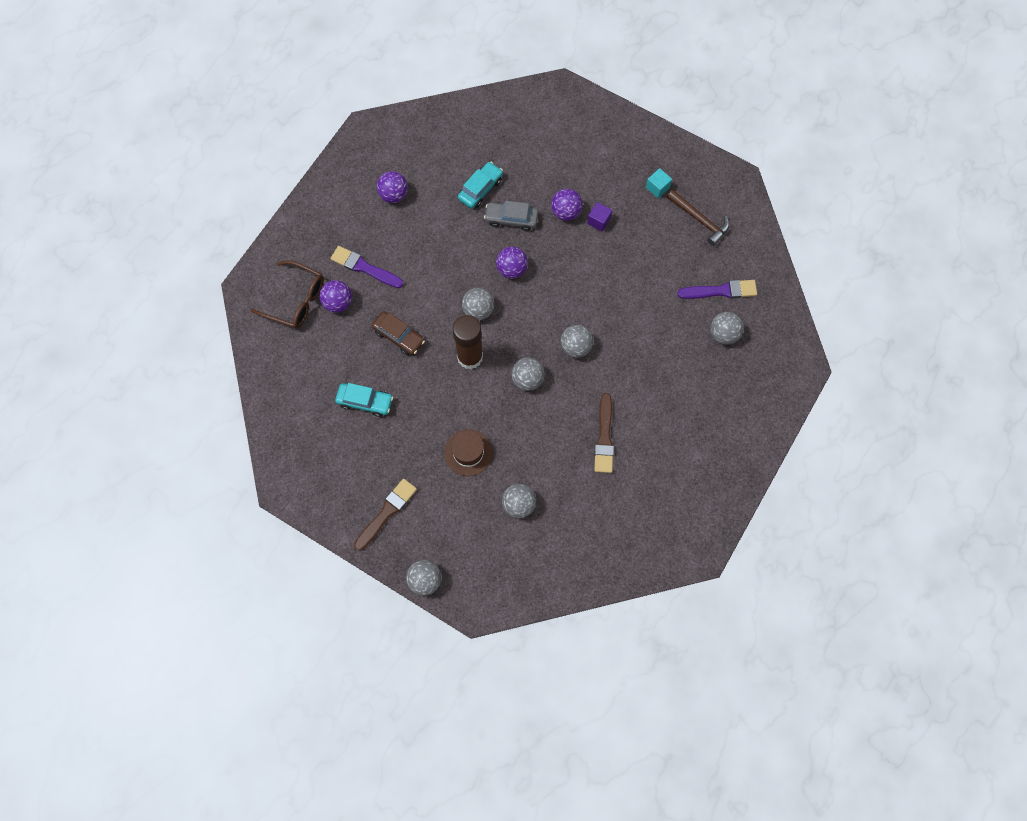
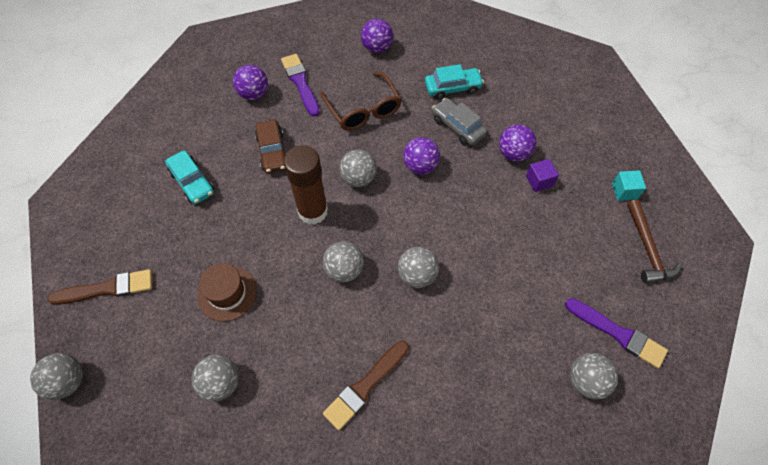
camera: 40 degrees right, 10 degrees down
brown glasses [250,260,324,329] -> brown glasses moved to [320,72,401,131]

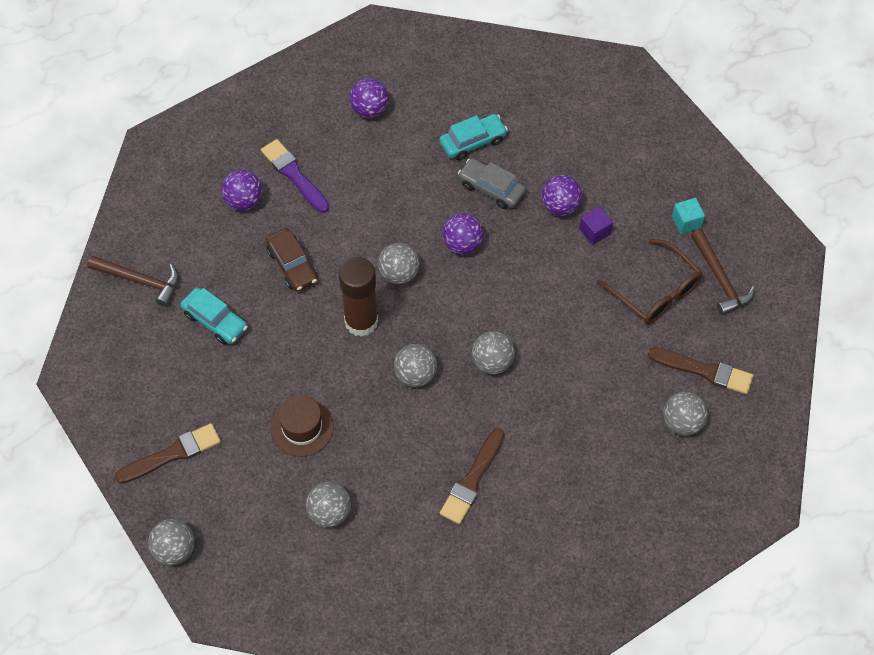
camera: 15 degrees left, 0 degrees up
brown glasses [320,72,401,131] -> brown glasses moved to [597,239,703,324]
purple brush [565,298,668,368] -> brown brush [648,347,753,394]
none -> brown hammer [87,255,179,307]

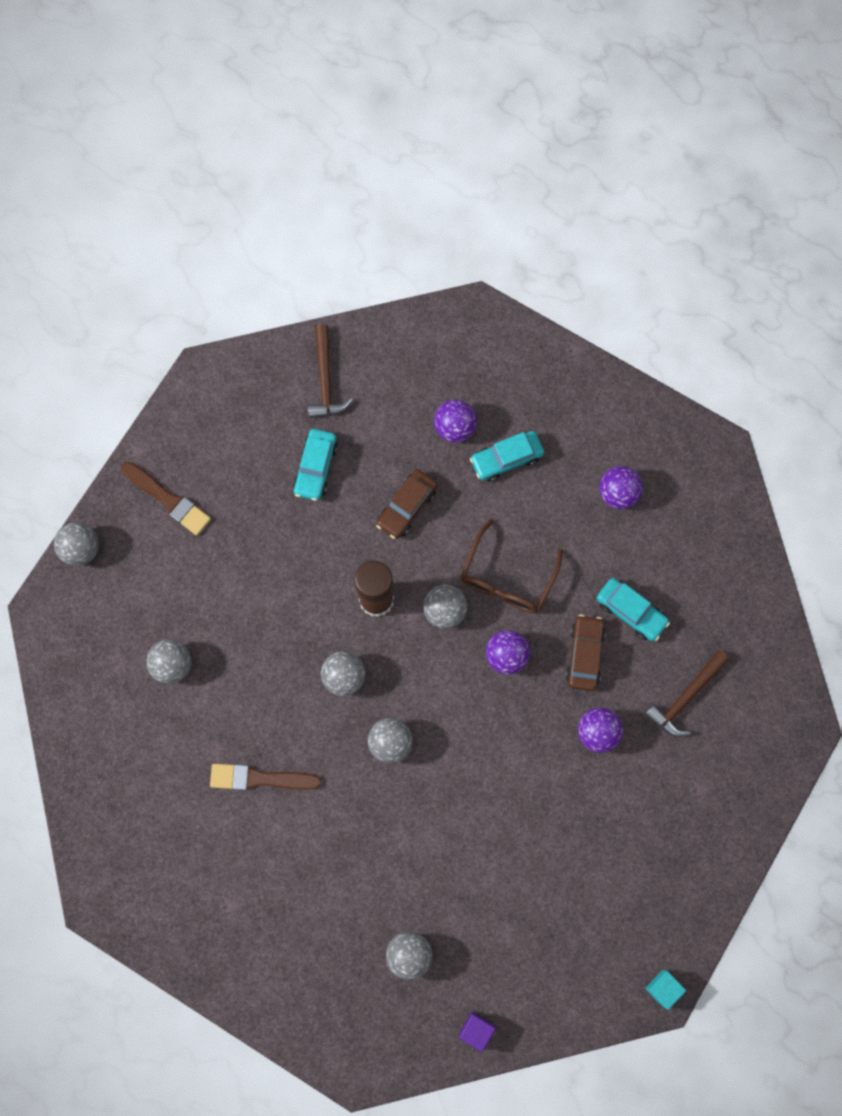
camera: 65 degrees right, 15 degrees up
purple brush [261,139,329,213] -> turquoise car [470,431,544,481]
brown hat [270,395,334,457] -> none
grey car [458,158,526,209] -> brown car [565,615,606,691]
purple cube [579,206,613,245] -> purple cube moved to [459,1012,496,1052]
brown glasses [597,239,703,324] -> brown glasses moved to [460,519,563,613]
brown brush [648,347,753,394] -> none
turquoise cube [672,198,705,234] -> turquoise cube moved to [645,970,686,1010]
brown hammer [691,229,755,315] -> brown hammer moved to [644,650,730,737]

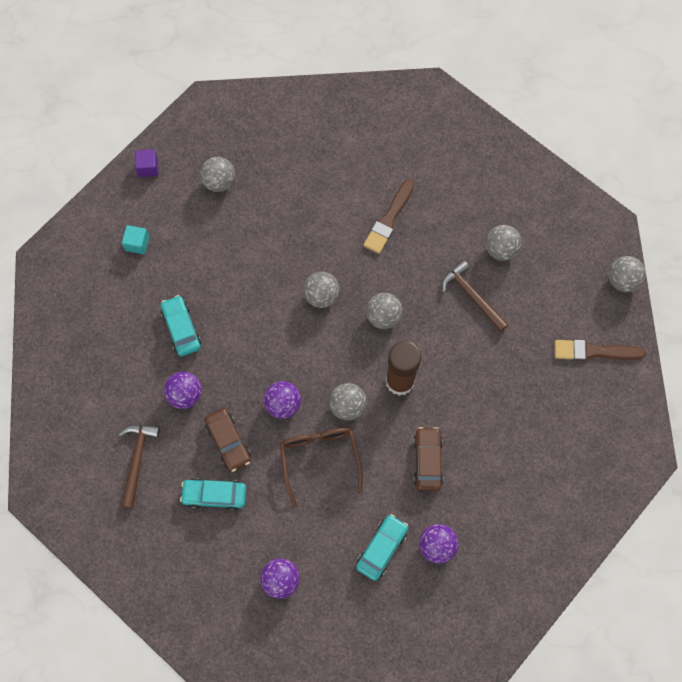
camera: 145 degrees right, 5 degrees down
brown brush [210,764,322,791] -> brown brush turned 150 degrees clockwise [363,179,415,254]
turquoise car [293,429,338,501] -> turquoise car moved to [161,295,201,356]
brown hammer [308,324,352,418] -> brown hammer moved to [441,260,509,332]
turquoise cube [645,970,686,1010] -> turquoise cube moved to [122,225,149,254]

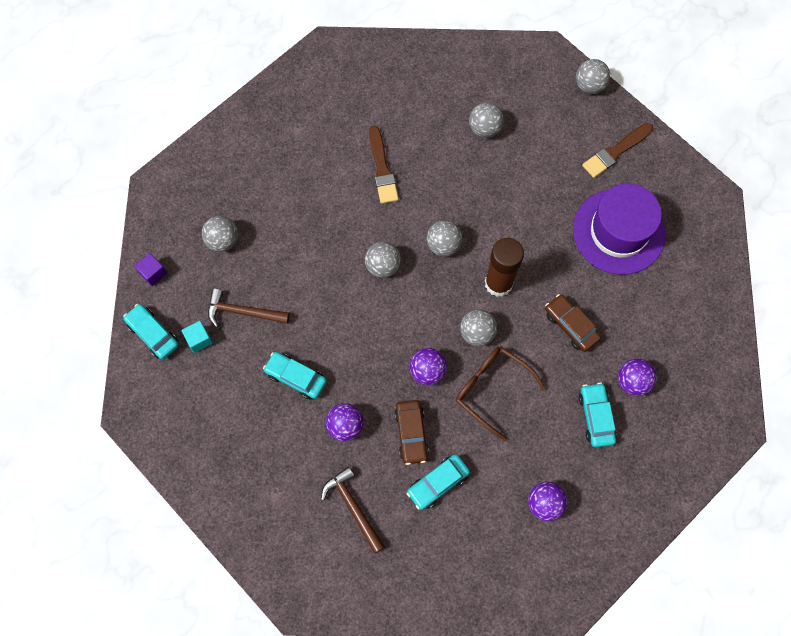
camera: 40 degrees left, 0 degrees up
brown car [205,408,251,472] -> brown car turned 60 degrees clockwise [394,400,429,465]
brown hammer [441,260,509,332] -> brown hammer moved to [208,289,290,327]
none -> turquoise car [123,304,179,360]
none -> purple hat [573,184,666,275]

